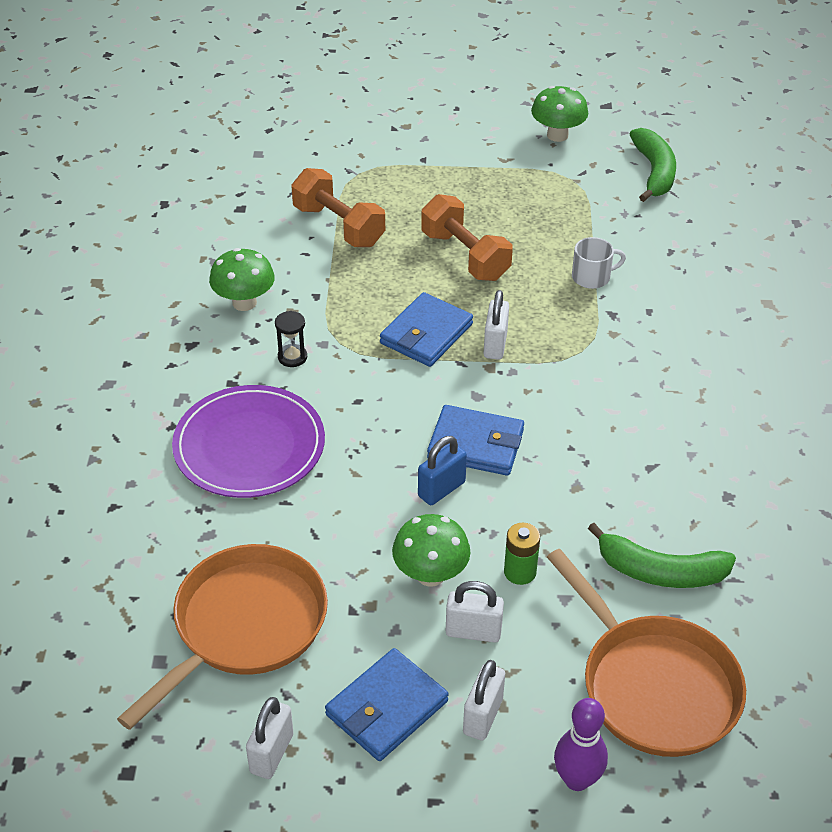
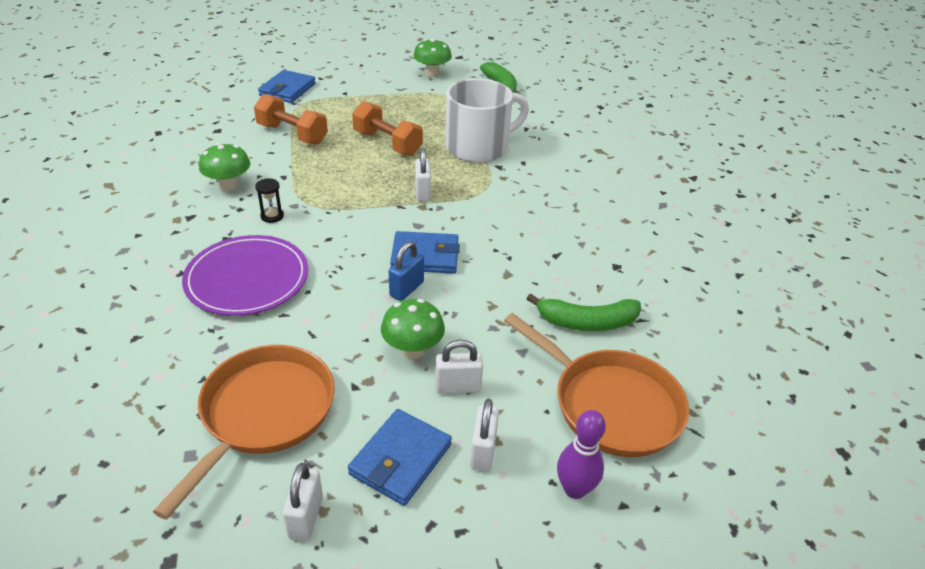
camera: 15 degrees left, 5 degrees down
blue wallet [380,292,473,367] -> blue wallet moved to [258,70,316,103]
green battery [504,523,540,585] -> none
white mug [572,237,626,289] -> white mug [445,78,529,163], size x2.34

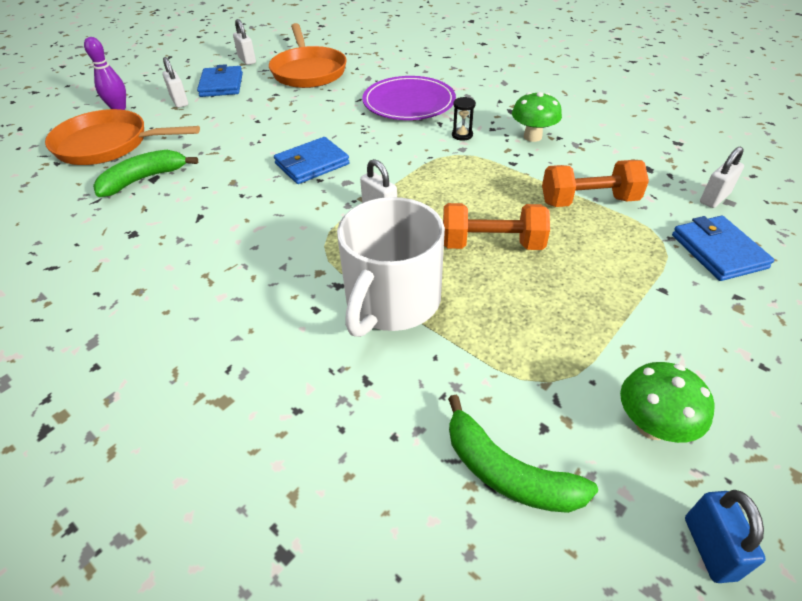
camera: 145 degrees right, 5 degrees up
green mushroom [381,299,445,359] -> none
blue padlock [389,241,424,301] -> blue padlock moved to [685,490,766,583]
white padlock [435,340,483,394] -> white padlock moved to [700,147,744,208]

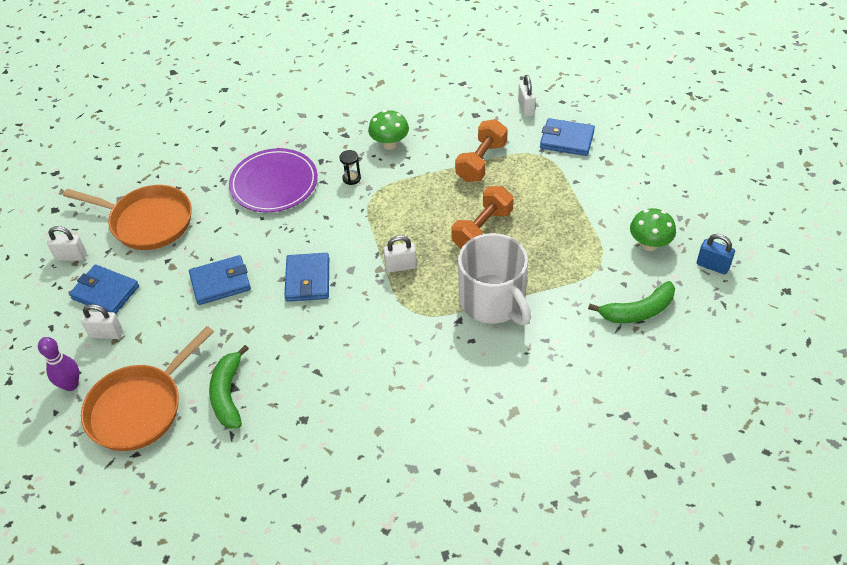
camera: 55 degrees left, 5 degrees up
none -> blue wallet [189,255,251,305]

